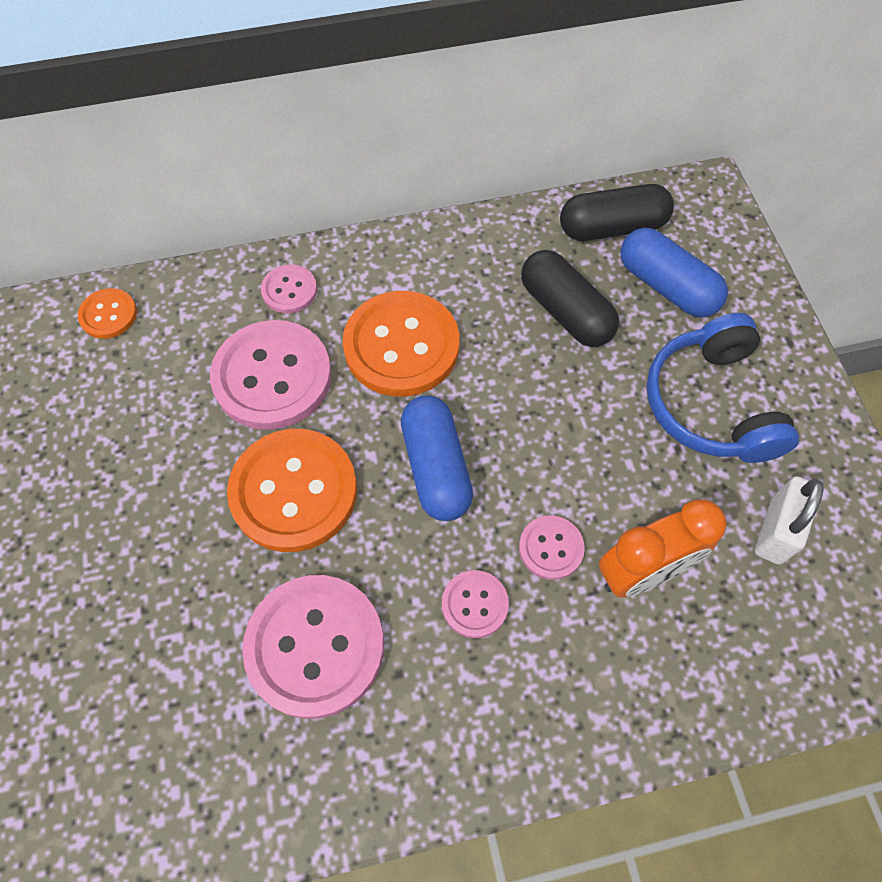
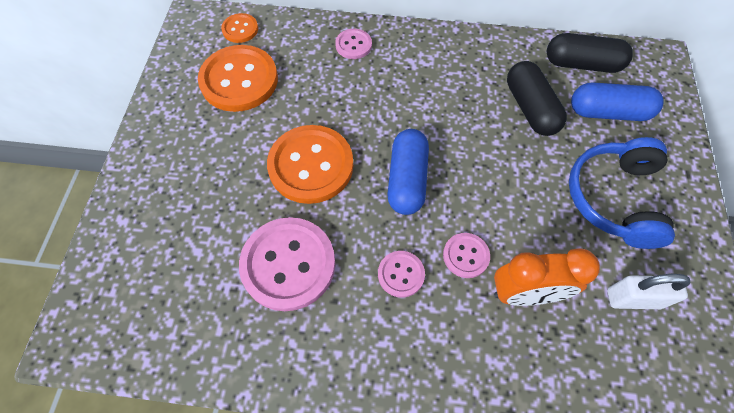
camera: 20 degrees right, 0 degrees up
pink button [210,320,332,430] -> none
orange button [342,291,459,397] -> orange button moved to [198,45,278,112]
blue capsule [620,228,728,317] -> blue capsule turned 60 degrees counterclockwise [571,82,664,121]
white padlock [755,476,824,564] -> white padlock turned 45 degrees clockwise [607,274,691,309]

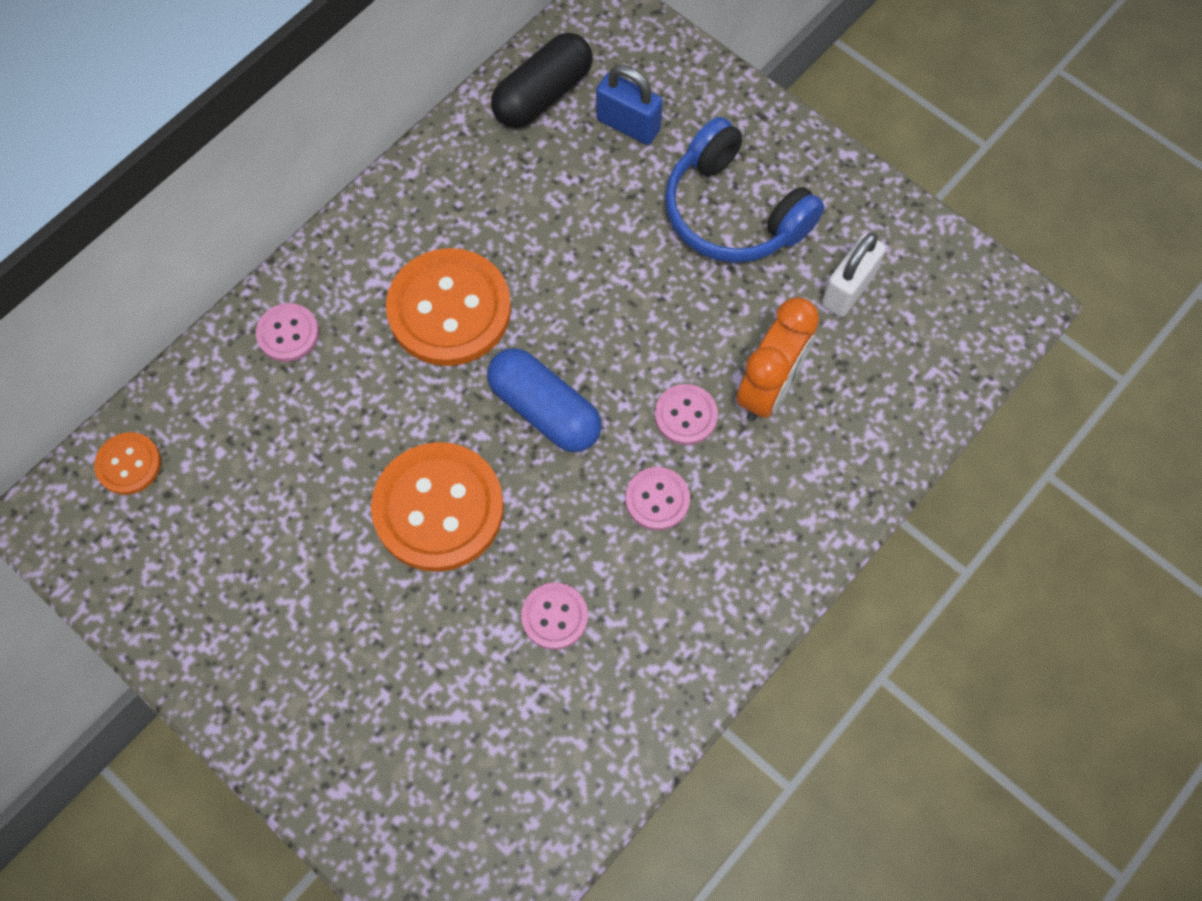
camera: 55 degrees left, 5 degrees up
orange button [198,45,278,112] -> orange button moved to [386,248,511,366]
pink button [239,217,335,311] -> pink button [521,583,588,650], size x0.49
black capsule [507,61,567,136] -> none
blue capsule [571,82,664,121] -> blue padlock [596,65,663,145]

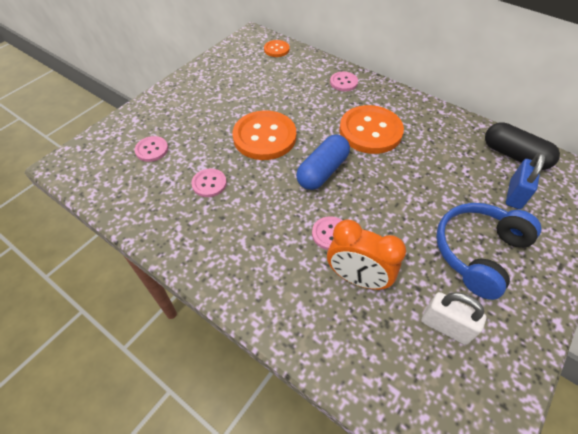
camera: 85 degrees right, 15 degrees down
pink button [625,467,690,530] -> pink button moved to [135,136,168,162]

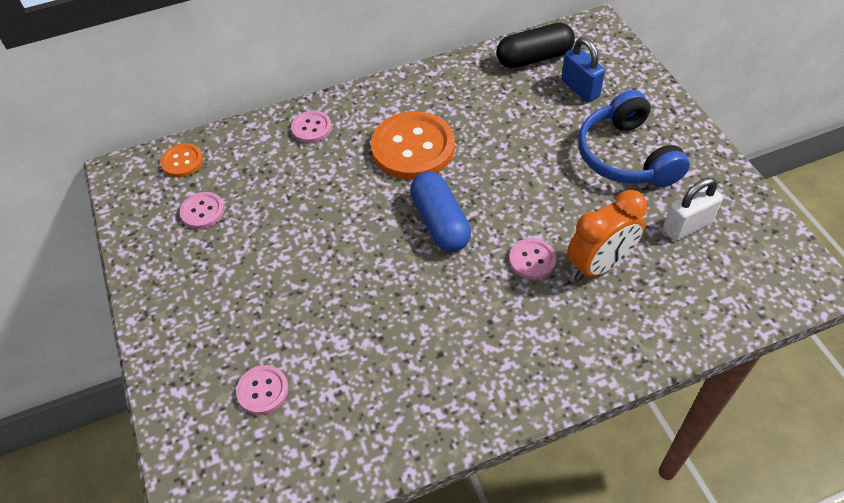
camera: 55 degrees left, 0 degrees up
pink button [191,169,227,197] -> pink button moved to [180,192,224,229]
orange button [232,110,296,160] -> none

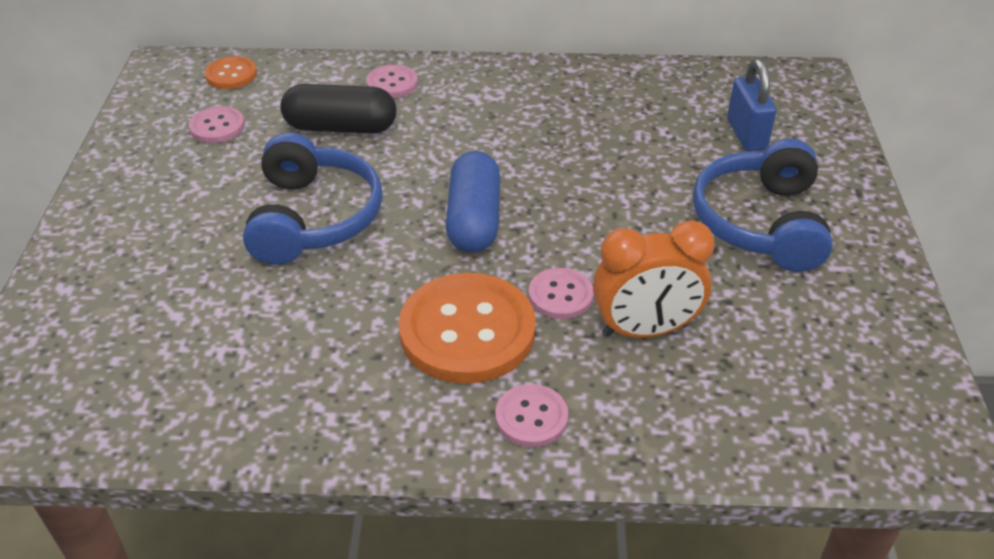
camera: 20 degrees right, 10 degrees down
pink button [236,365,289,415] -> pink button moved to [495,384,568,447]
orange button [371,111,455,180] -> orange button moved to [399,273,535,384]
black capsule [496,23,575,69] -> black capsule moved to [280,84,396,134]
white padlock [663,178,723,241] -> none
none -> blue headphones [243,132,383,265]

